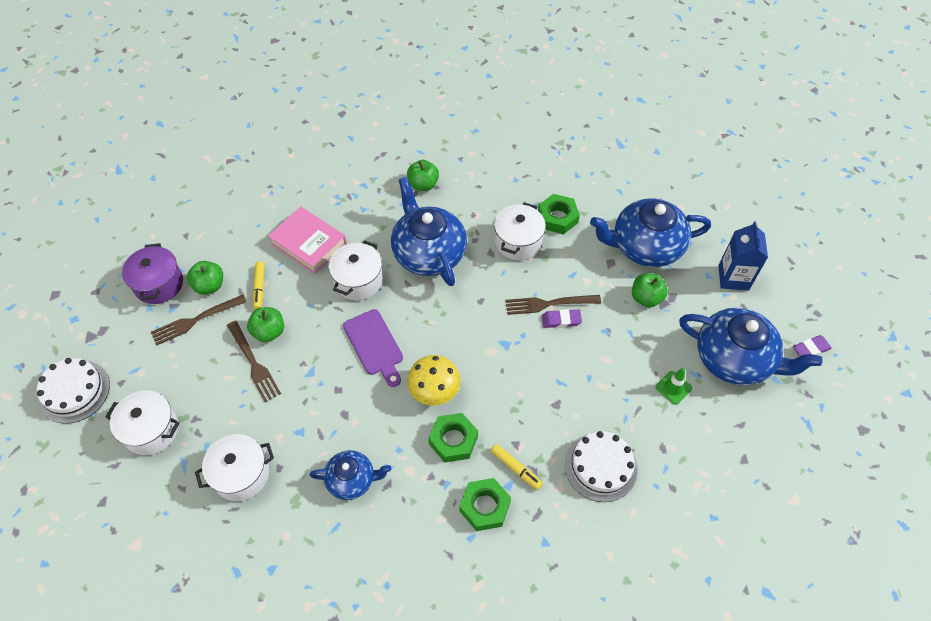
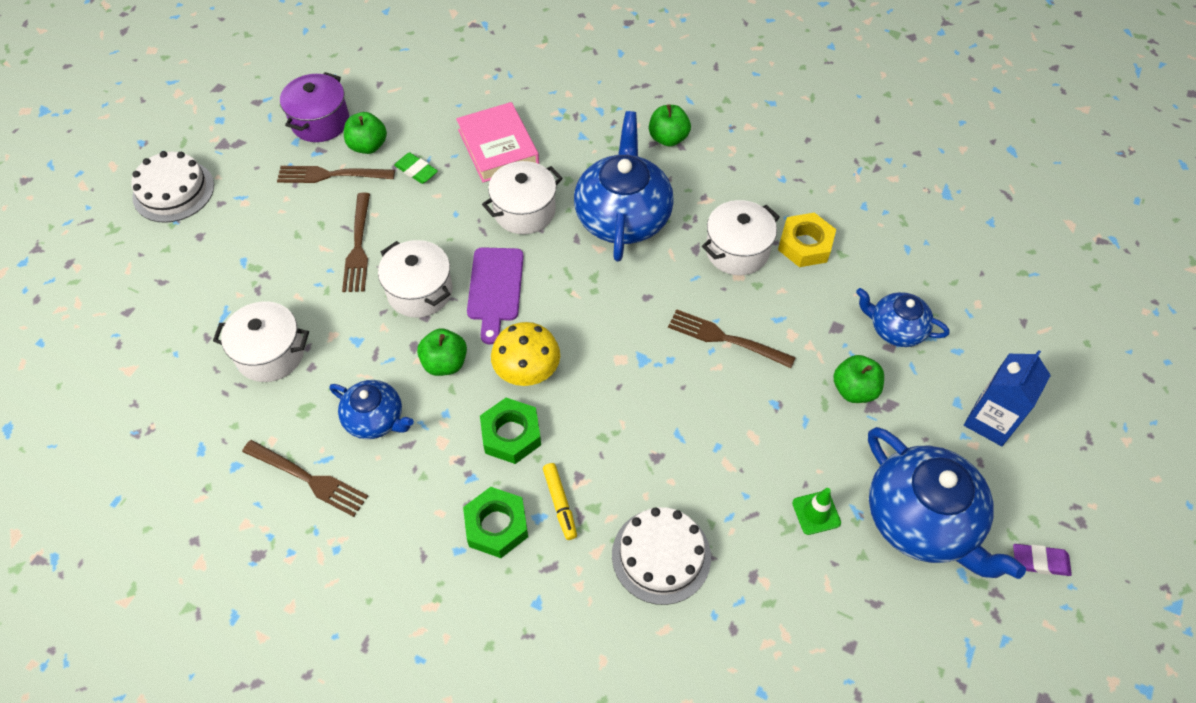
camera: 30 degrees right, 0 degrees up
white pot [105,390,180,455] -> white pot moved to [378,240,452,318]
green apple [247,307,284,342] -> green apple moved to [417,328,467,376]
yellow marker [253,261,264,309] -> green eraser [394,152,438,184]
green nut [538,194,580,234] -> yellow nut [778,213,836,267]
purple eraser [542,309,582,328] -> none
blue teapot [590,198,711,267] -> blue teapot [856,288,949,347], size x0.56
none -> brown fork [242,440,368,517]

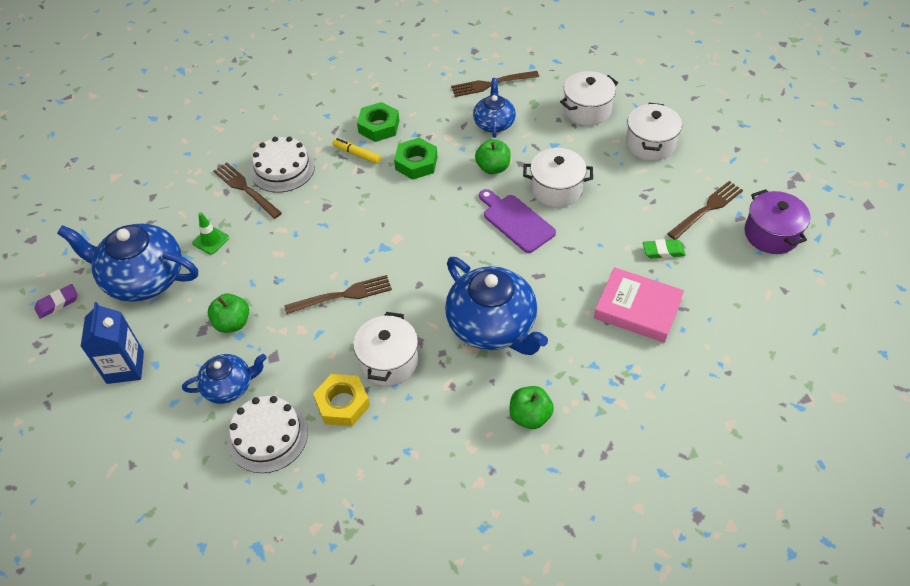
camera: 140 degrees right, 5 degrees down
white cake [131,151,214,223] -> white cake moved to [227,396,308,473]
blue teapot [330,380,414,439] -> blue teapot turned 105 degrees clockwise [473,78,516,138]
brown fork [342,193,370,292] -> brown fork moved to [213,162,282,219]
green apple [344,112,387,154] -> none
white pot [482,161,563,234] -> white pot moved to [626,103,682,161]
yellow mushroom [491,322,560,386] -> none

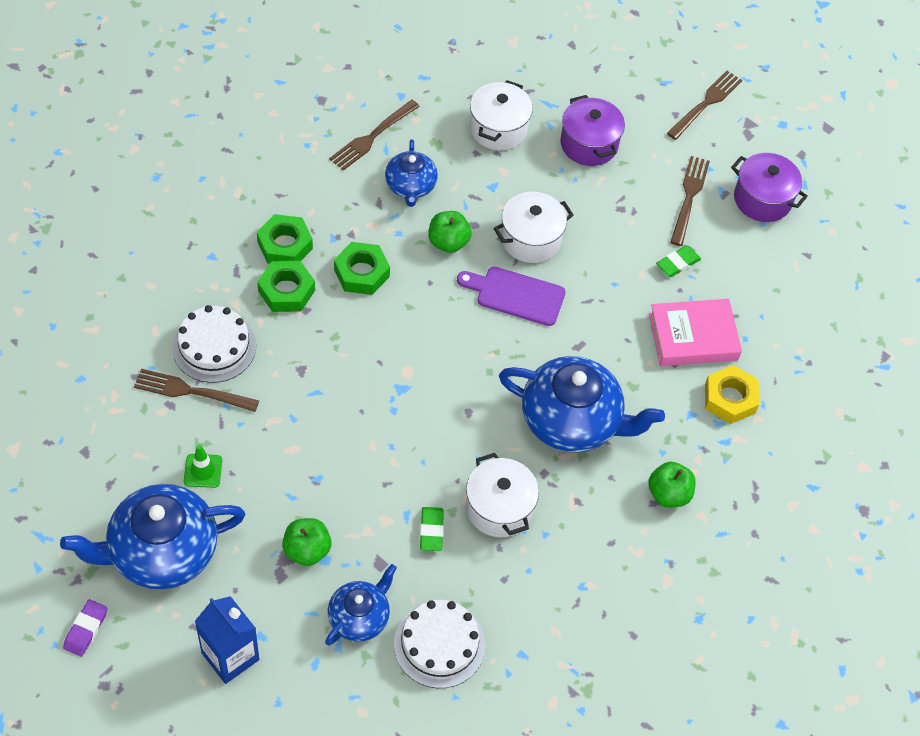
camera: 40 degrees left, 5 degrees up
brown fork [284,275,392,314] -> brown fork moved to [667,71,742,140]
yellow nut [313,374,370,426] -> yellow nut moved to [705,365,759,424]
yellow marker [333,138,381,164] -> green nut [257,261,315,312]
blue teapot [473,78,516,138] -> blue teapot turned 150 degrees counterclockwise [385,139,438,207]
white pot [626,103,682,161] -> purple pot [560,95,625,166]
none -> green eraser [420,507,444,551]

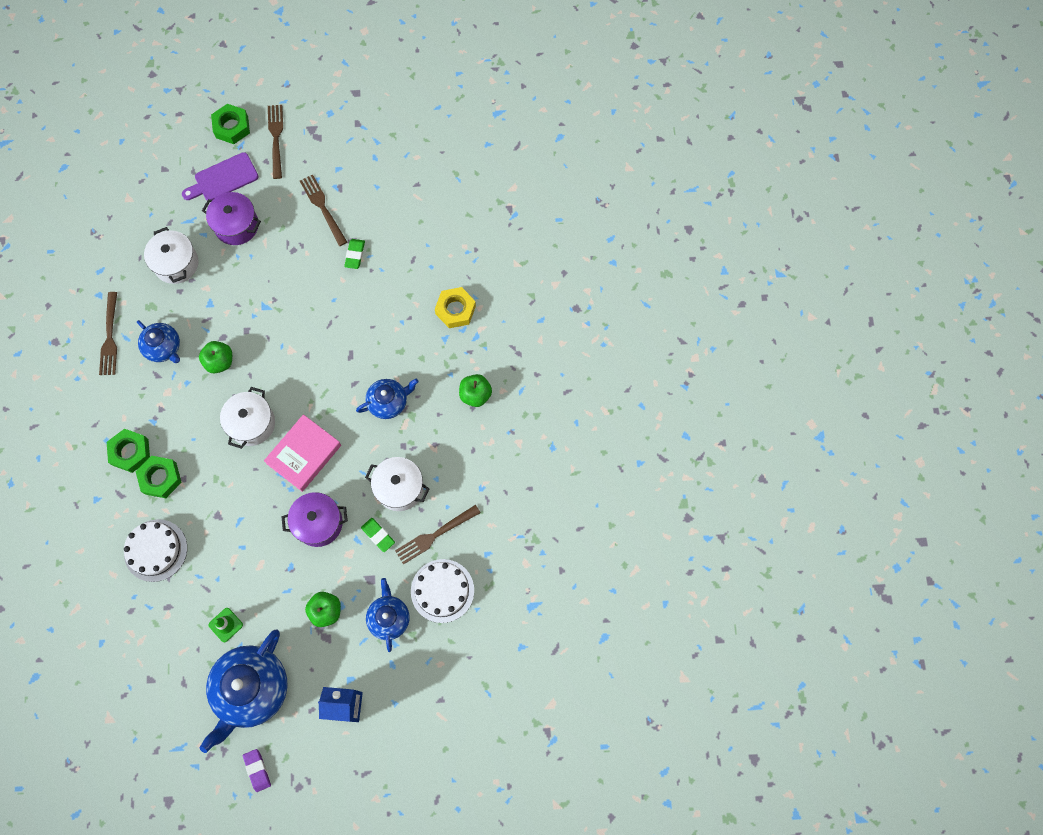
camera: 40 degrees left, 15 degrees up
brown fork [134,369,259,412] -> brown fork moved to [395,505,481,565]
green nut [334,242,390,295] -> green nut moved to [211,104,250,144]
purple cutting board [457,267,566,326] -> purple cutting board moved to [182,152,259,200]
white pot [494,192,574,263] -> white pot moved to [220,387,275,449]
blue teapot [499,356,665,453] -> blue teapot [356,379,419,419], size x0.56
pink book [649,299,742,366] -> pink book moved to [264,414,341,492]
purple pot [731,153,808,222] -> purple pot moved to [281,492,348,547]

